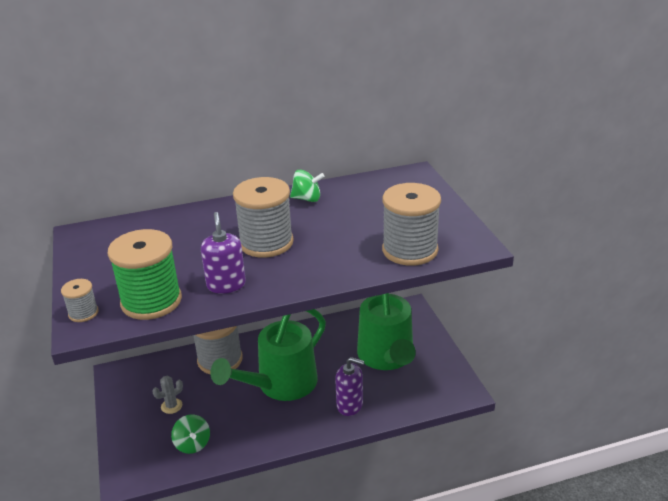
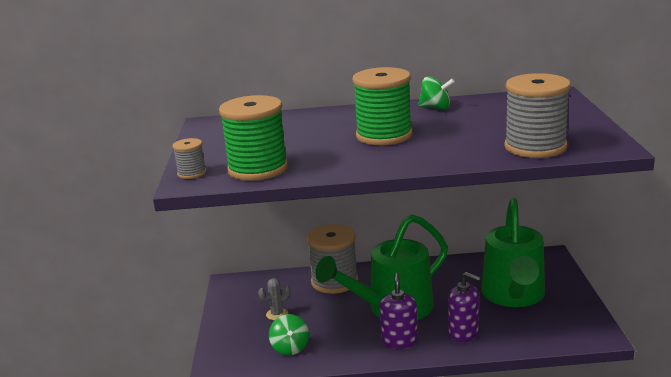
camera: 15 degrees right, 10 degrees down
purple soap dispenser [201,212,246,294] -> purple soap dispenser moved to [380,273,418,349]
grey spool [233,177,294,258] -> green spool [352,67,412,145]

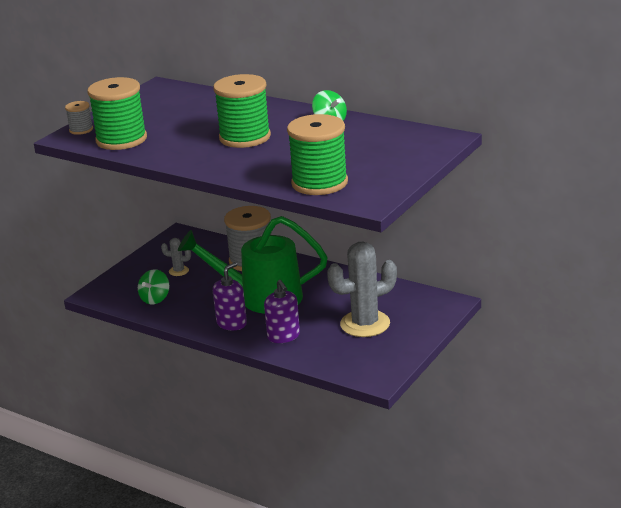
camera: 35 degrees right, 5 degrees up
green watering can [481,198,545,307] -> grey cactus [327,242,397,337]
grey spool [504,73,571,158] -> green spool [287,114,348,195]

